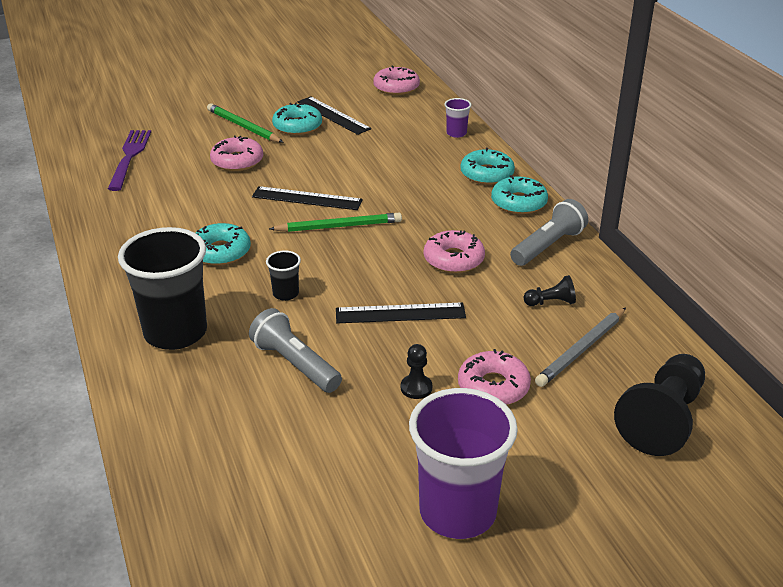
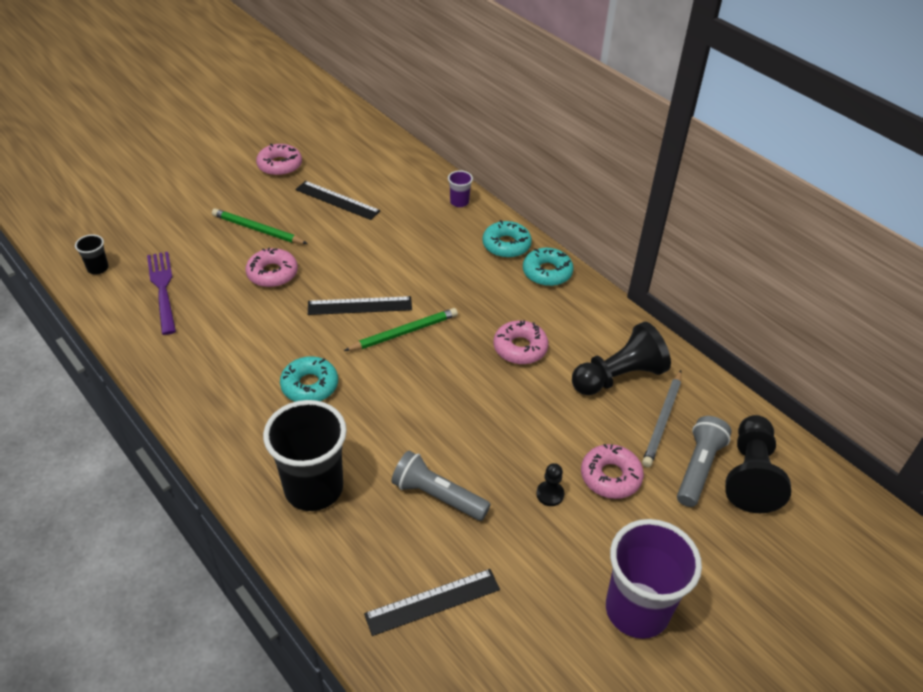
camera: 20 degrees left, 10 degrees up
black cup [266,250,301,301] -> black cup moved to [75,234,109,274]
turquoise donut [272,103,322,135] -> none
black ruler [336,303,466,323] -> black ruler moved to [364,569,500,636]
pink donut [374,65,420,95] -> pink donut moved to [256,144,302,176]
grey flashlight [510,199,588,266] -> grey flashlight moved to [677,416,732,507]
black pawn [524,275,576,306] -> black pawn [572,322,671,395], size x2.20

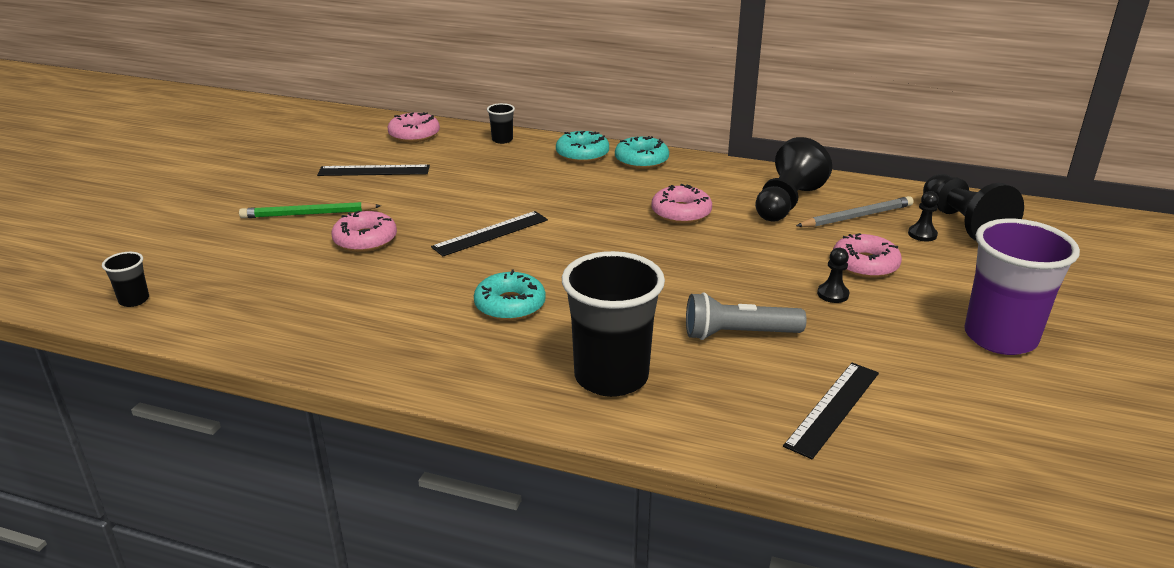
camera: 30 degrees left, 15 degrees down
purple fork [147,252,176,335] -> none
pink donut [256,144,302,176] -> pink donut moved to [388,112,440,142]
green pencil [344,308,458,351] -> none
purple cup [448,170,473,207] -> black cup [487,103,515,144]
grey pencil [642,370,682,468] -> grey pencil turned 105 degrees counterclockwise [796,196,914,227]
grey flashlight [677,416,732,507] -> black pawn [908,191,939,242]

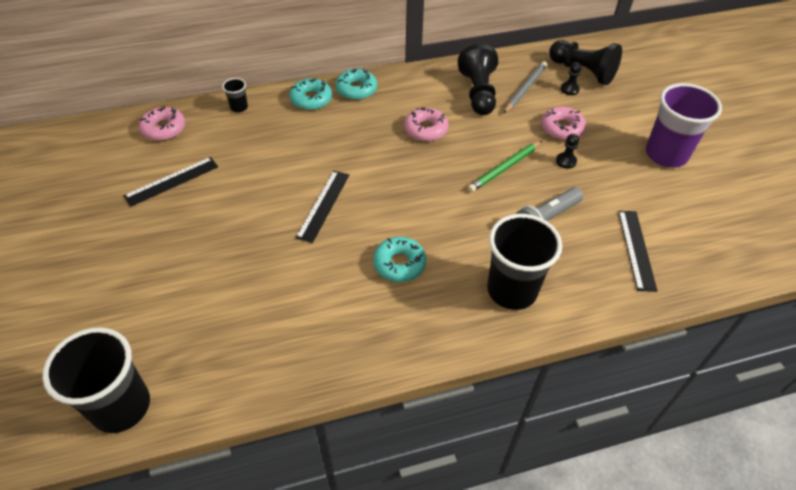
camera: 35 degrees left, 20 degrees up
black cup [102,252,149,307] -> black cup [42,327,150,433], size x2.29
green pencil [239,202,381,218] -> green pencil moved to [468,141,542,192]
pink donut [331,211,397,252] -> none

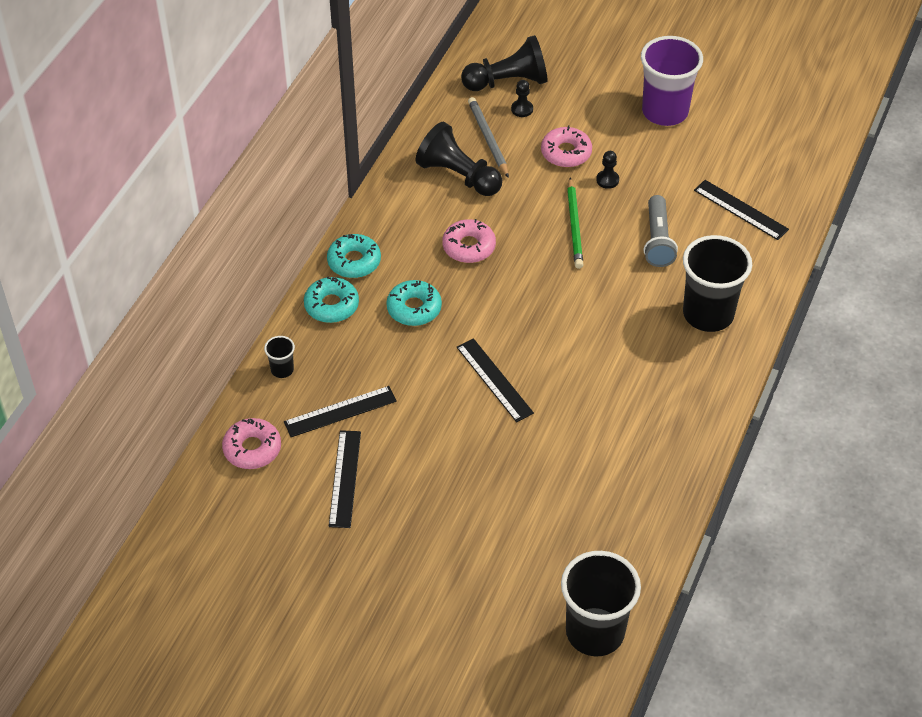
camera: 50 degrees left, 0 degrees up
turquoise donut [373,237,426,282] -> turquoise donut moved to [386,280,442,326]
none -> black ruler [284,386,397,437]

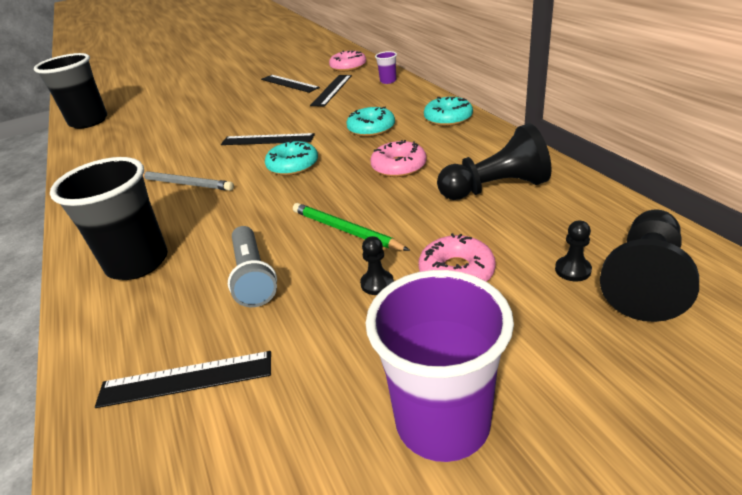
camera: 135 degrees right, 15 degrees down
black cup [264,336,295,378] -> purple cup [375,51,397,84]
turquoise donut [304,277,359,323] -> turquoise donut moved to [265,140,318,176]
grey pencil [468,97,509,178] -> grey pencil moved to [143,171,234,191]
grey flashlight [644,195,678,267] -> grey flashlight turned 150 degrees counterclockwise [228,226,277,307]

